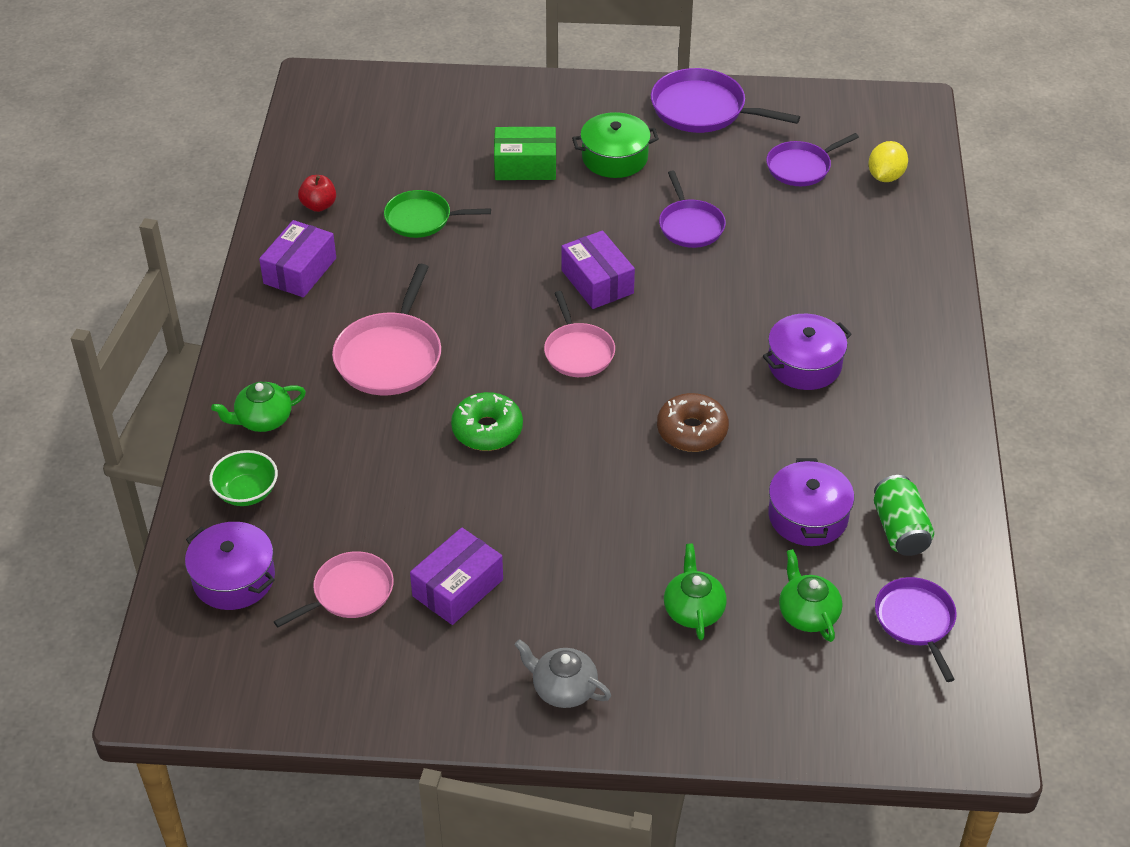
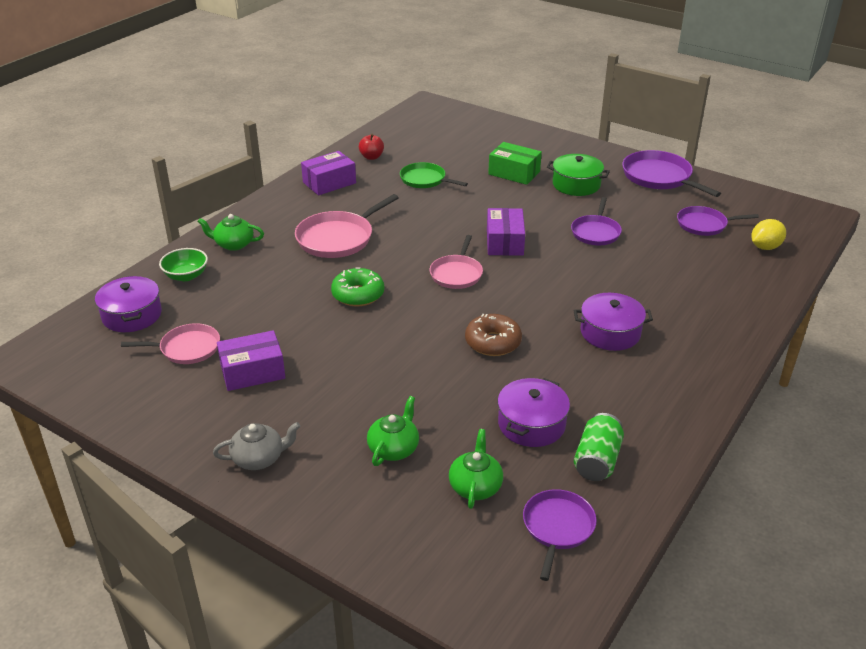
camera: 30 degrees right, 10 degrees down
grey teapot [515,639,611,708] -> grey teapot turned 105 degrees clockwise [213,422,301,470]

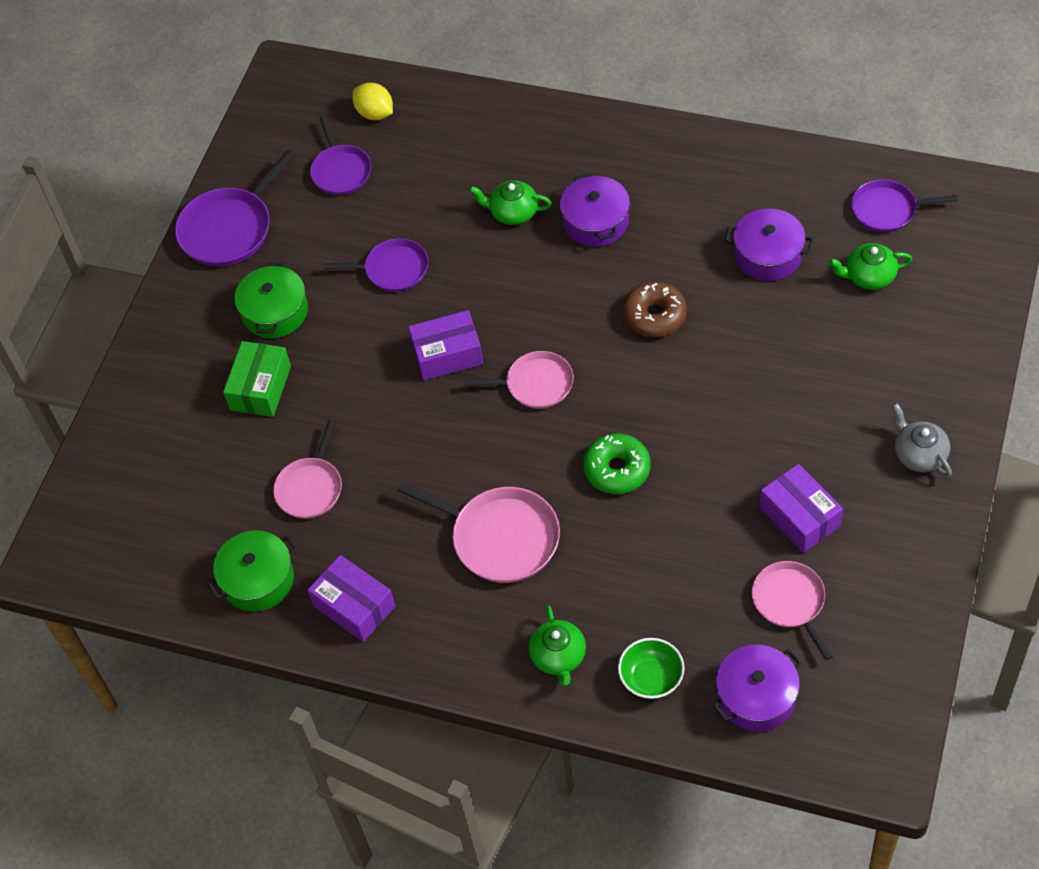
camera: 100 degrees left, 20 degrees up
red apple [359,134,384,160] -> green pot [208,530,298,612]
green teapot [367,396,419,466] -> green teapot moved to [469,181,552,225]
green pan [400,162,468,188] -> pink pan [273,420,342,519]
green can [574,413,624,481] -> none

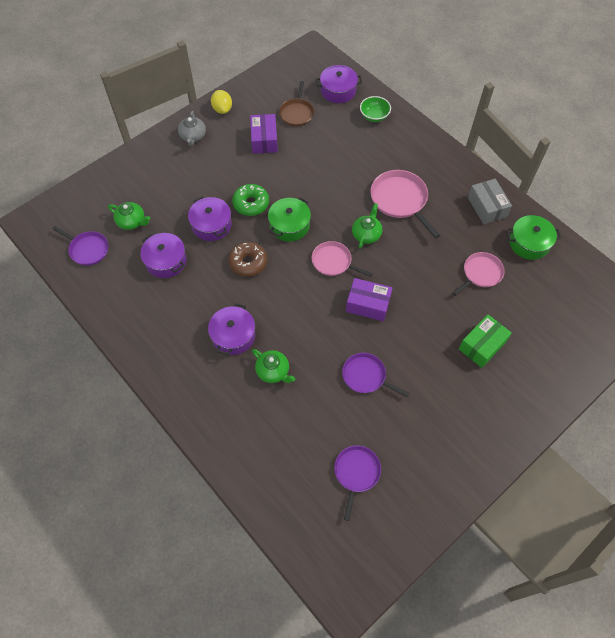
camera: 155 degrees left, 5 degrees up
purple pan [175,150,295,266] -> none
green pot [235,263,308,338] -> green pot moved to [268,197,311,242]
purple box [308,555,395,642] -> grey box [468,179,512,224]
yellow lemon [353,83,393,120] -> yellow lemon moved to [211,90,232,114]
green teapot [529,606,586,686] -> green teapot moved to [352,203,382,249]
green donut [583,433,651,494] -> green donut moved to [232,184,269,216]
pink pan [752,561,833,660] -> brown pan [279,81,314,126]
none -> purple pot [188,197,232,241]

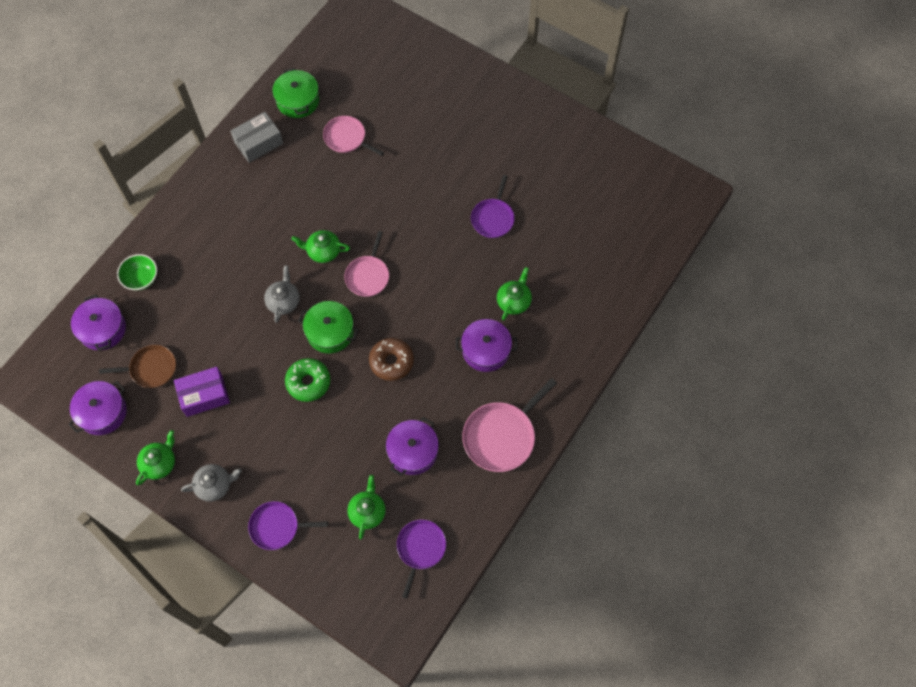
camera: 105 degrees left, 5 degrees up
purple pot [188,197,232,241] -> purple pot moved to [69,381,127,435]
yellow lemon [211,90,232,114] -> green teapot [136,430,175,485]
purple pan [334,445,381,521] -> purple pan moved to [248,501,328,550]
purple box [346,278,392,321] -> none
pink pan [370,170,440,239] -> pink pan moved to [462,378,557,472]
green box [459,315,512,368] -> none
none -> grey teapot [264,265,300,323]

